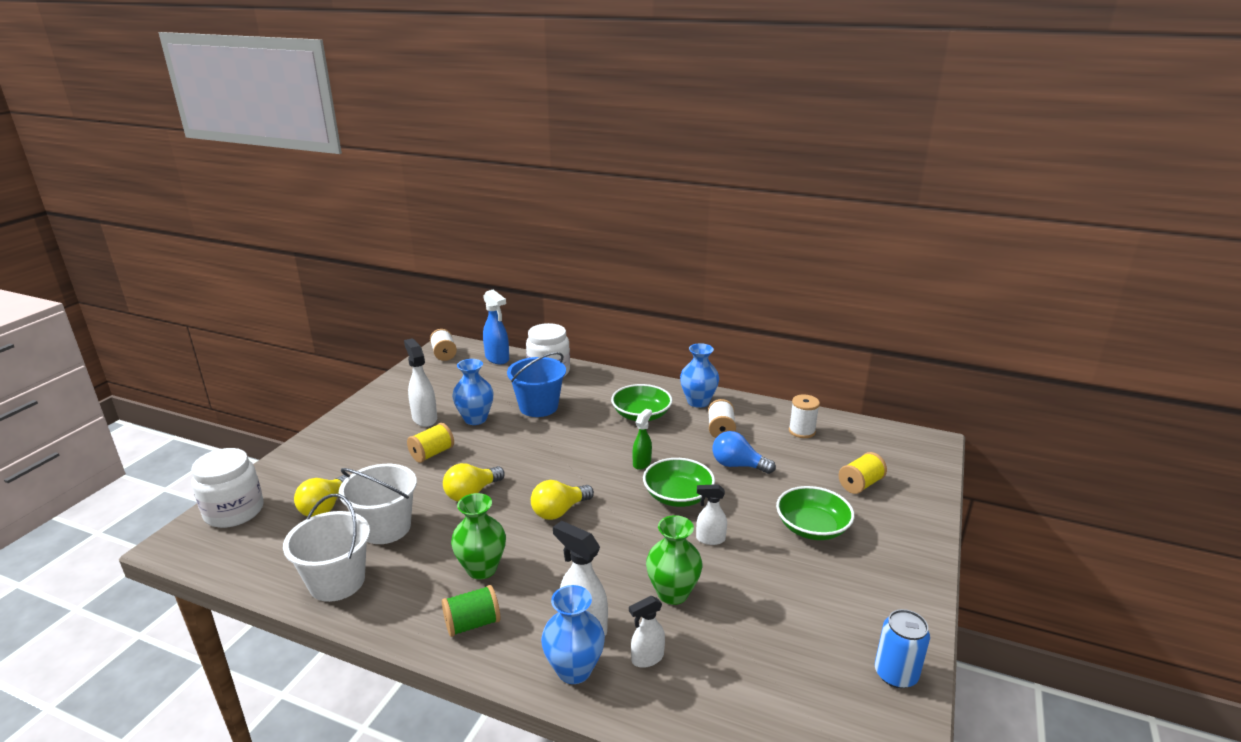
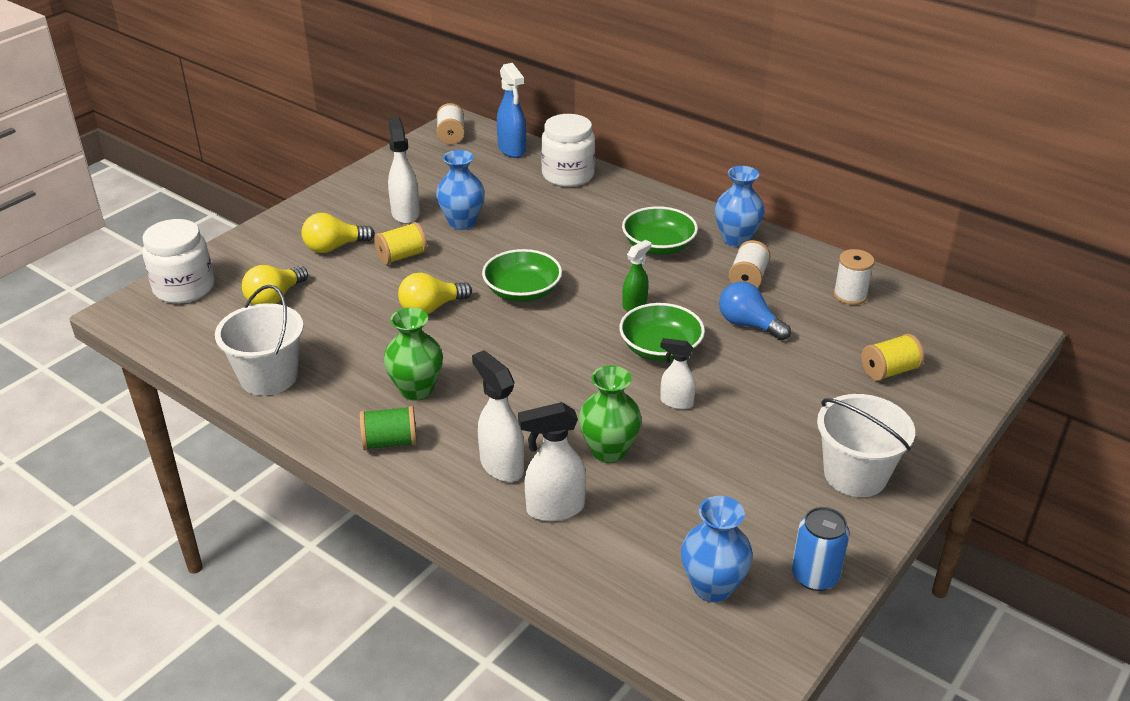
camera: 15 degrees right, 10 degrees up
white bucket [339,464,417,544] -> white bucket moved to [817,394,915,497]
blue bucket [507,352,566,417] -> none
yellow light bulb [531,480,594,520] -> yellow light bulb moved to [301,213,375,253]
blue vase [541,585,605,684] -> blue vase moved to [681,496,753,603]
white spray bottle [629,596,665,668] -> white spray bottle [518,402,586,521], size x1.58
green bowl [776,486,854,540] -> green bowl moved to [482,249,562,302]

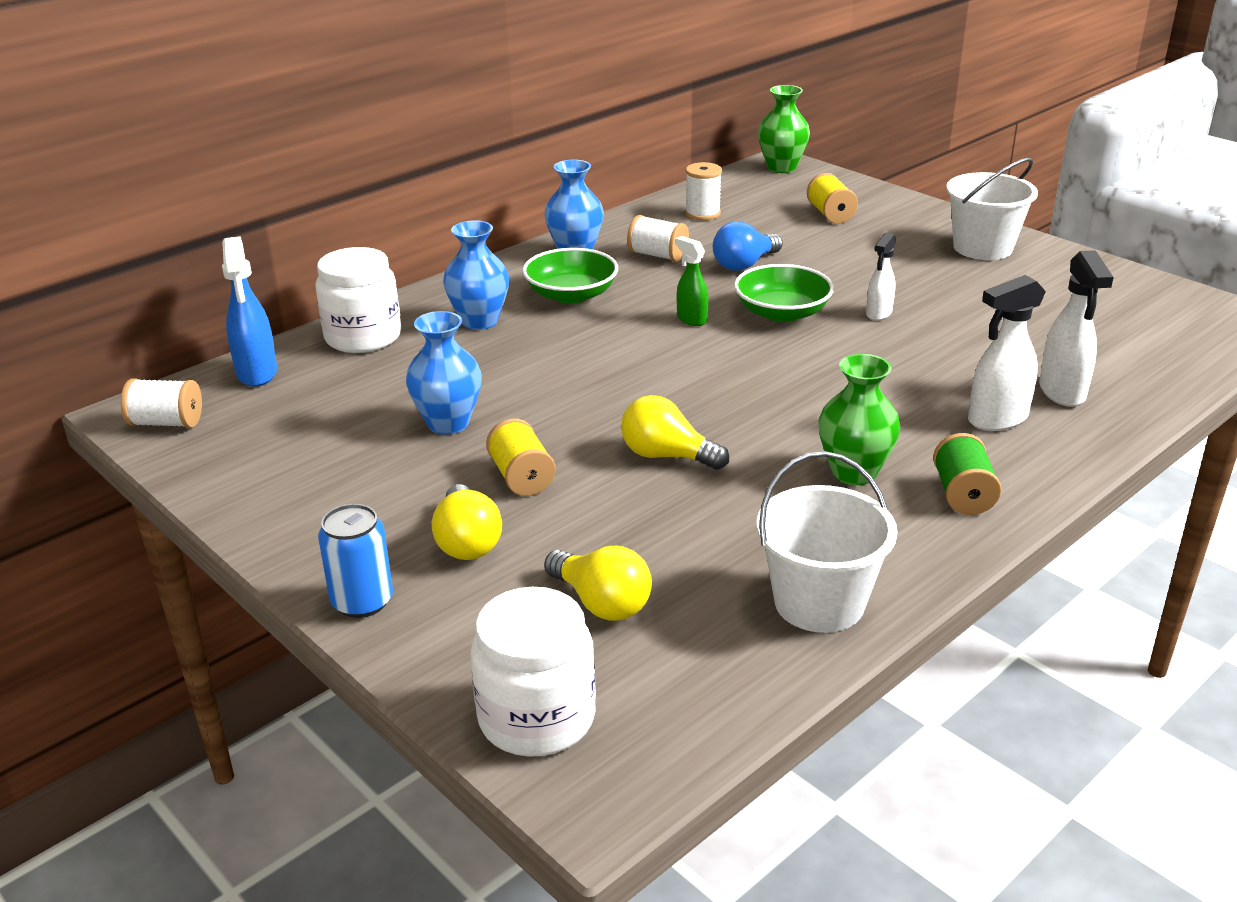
camera: 80 degrees left, 5 degrees down
white spray bottle [388,117,420,224] -> none
yellow light bulb [398,273,472,314] -> yellow light bulb turned 135 degrees clockwise [621,395,729,470]
green bowl [482,249,562,302] -> none
blue spray bottle [497,63,526,158] -> blue spray bottle turned 90 degrees clockwise [222,236,277,387]
green vase [579,366,642,463] -> green vase moved to [758,85,810,173]
blue vase [681,496,753,603] -> blue vase moved to [443,220,509,330]
blue can [792,507,850,591] -> blue can moved to [318,504,393,618]

